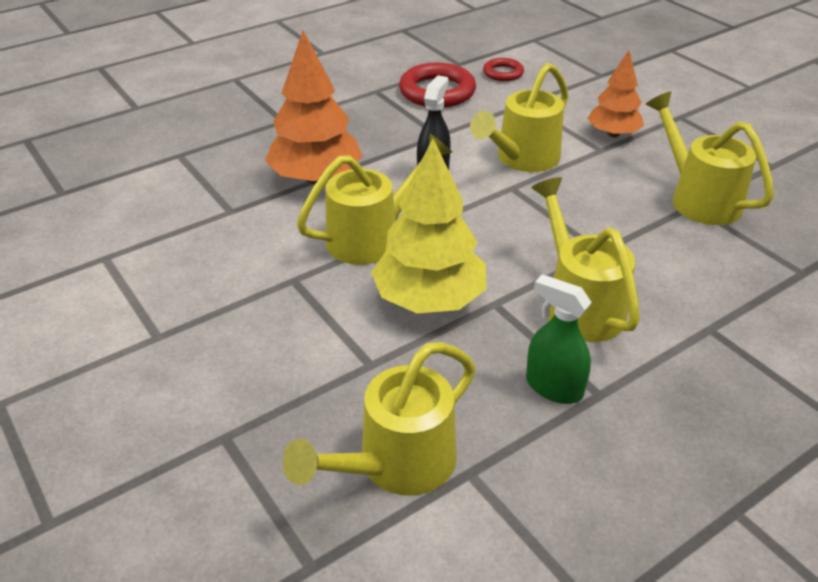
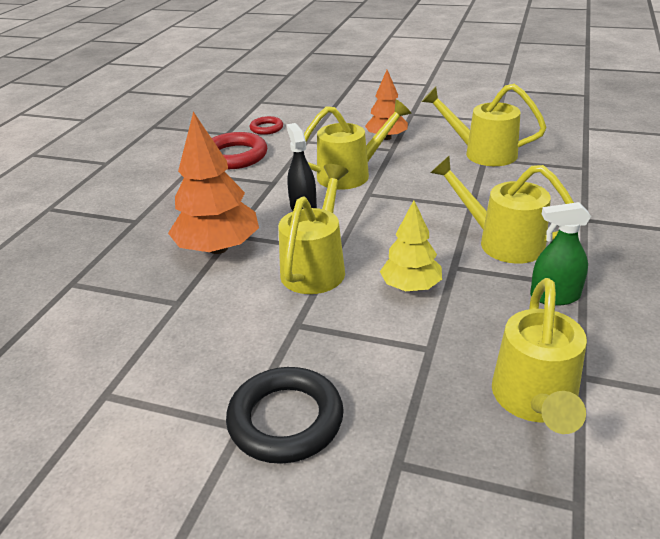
camera: 35 degrees left, 5 degrees down
yellow tree [371,139,486,313] -> yellow tree [380,200,442,291], size x0.63
yellow watering can [470,63,569,172] -> yellow watering can turned 120 degrees counterclockwise [304,99,412,190]
none -> black ring [226,367,344,464]

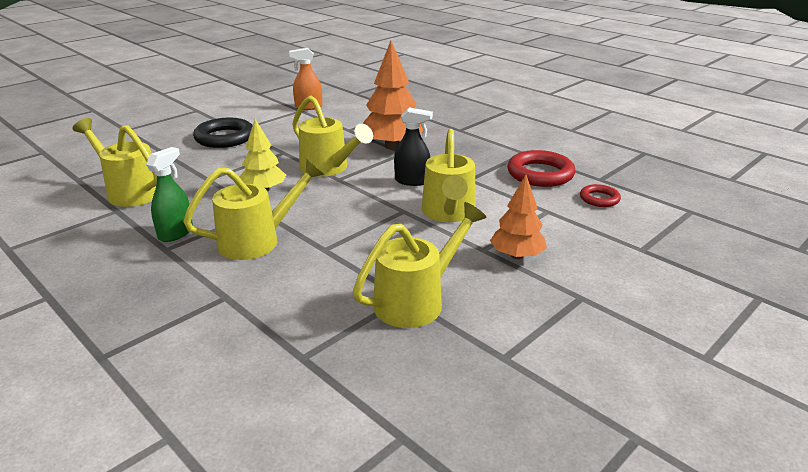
camera: 115 degrees right, 5 degrees down
none -> orange spray bottle [289,48,322,110]

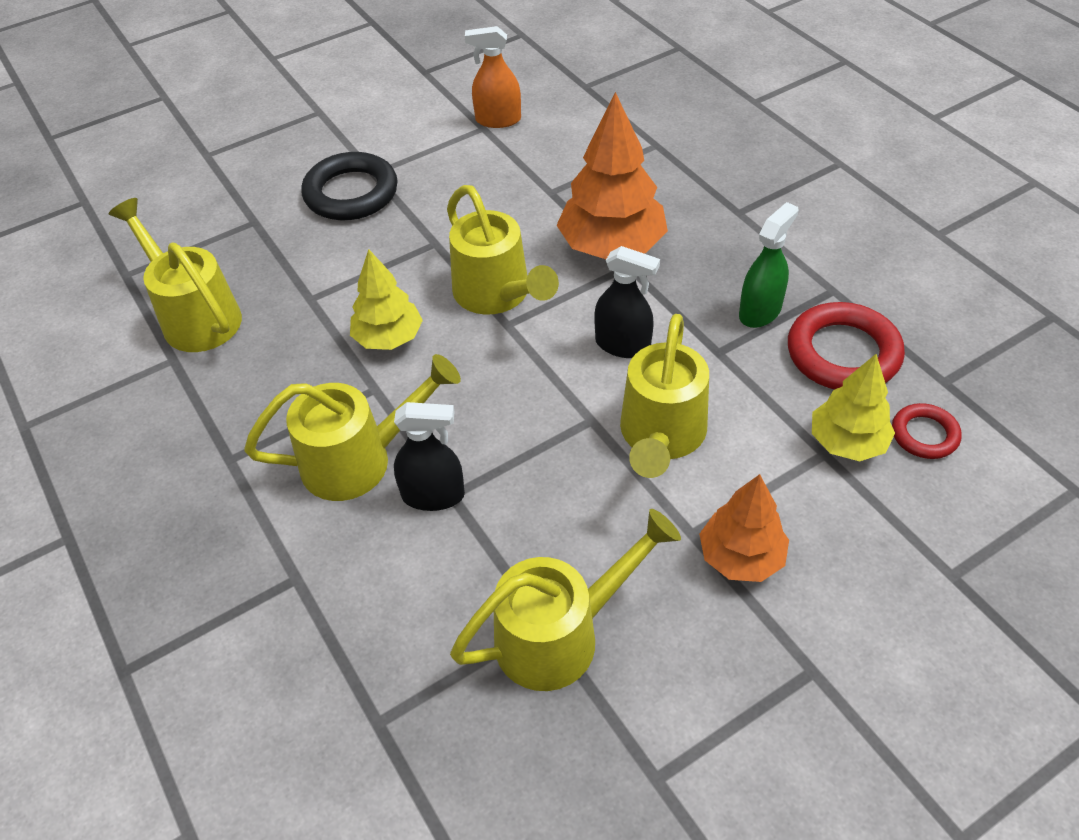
camera: 15 degrees right, 20 degrees up
green spray bottle [146,147,193,242] -> green spray bottle moved to [739,202,799,328]
none -> black spray bottle [394,402,465,511]
none -> yellow tree [812,354,895,461]

